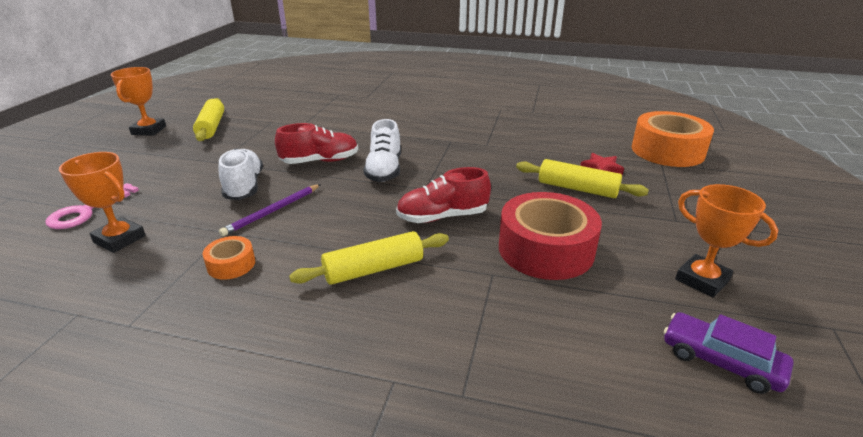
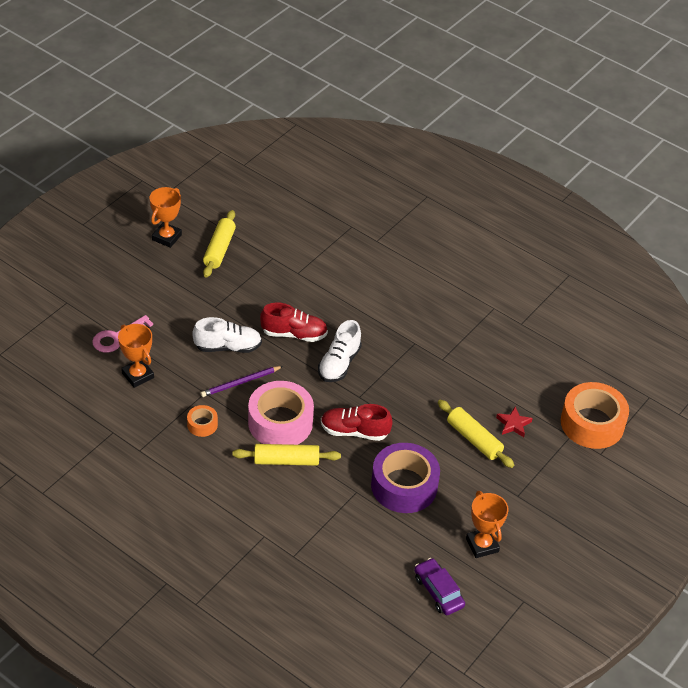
camera: 20 degrees right, 15 degrees up
white shoe [219,148,263,200] -> white shoe turned 75 degrees clockwise [192,317,262,353]
red tape [499,192,602,280] -> purple tape [371,443,440,513]
none -> pink tape [248,381,314,445]

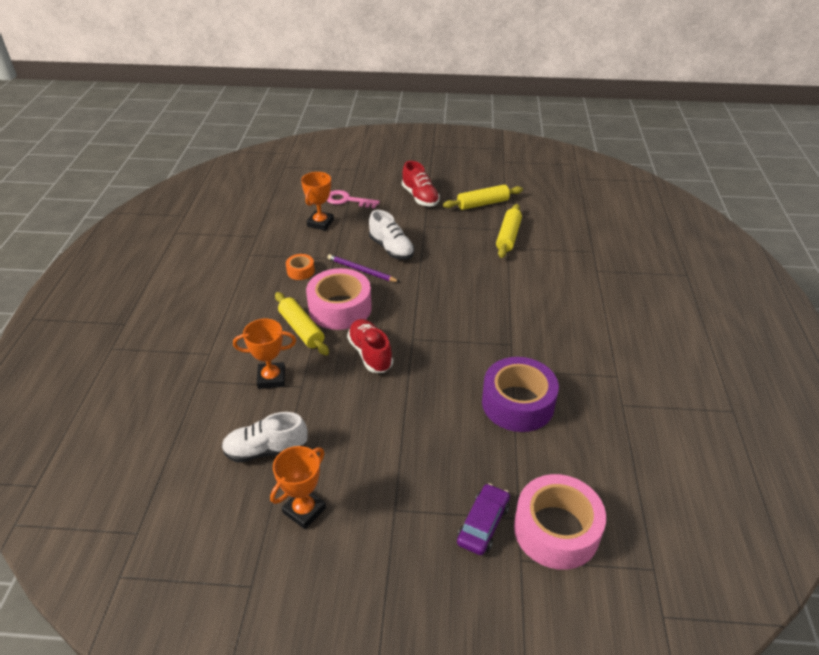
camera: 60 degrees right, 5 degrees down
orange trophy [150,187,182,248] -> orange trophy moved to [233,319,296,389]
red shoe [260,302,328,342] -> red shoe moved to [402,161,440,206]
white shoe [318,320,362,382] -> white shoe moved to [222,412,308,463]
purple tape [371,443,440,513] -> purple tape moved to [482,357,559,432]
purple car [414,558,465,615] -> purple car moved to [457,483,510,555]
yellow rolling pin [438,400,514,468] -> yellow rolling pin moved to [496,204,522,258]
red star [496,406,533,437] -> none
orange tape [561,382,629,449] -> pink tape [514,474,606,570]

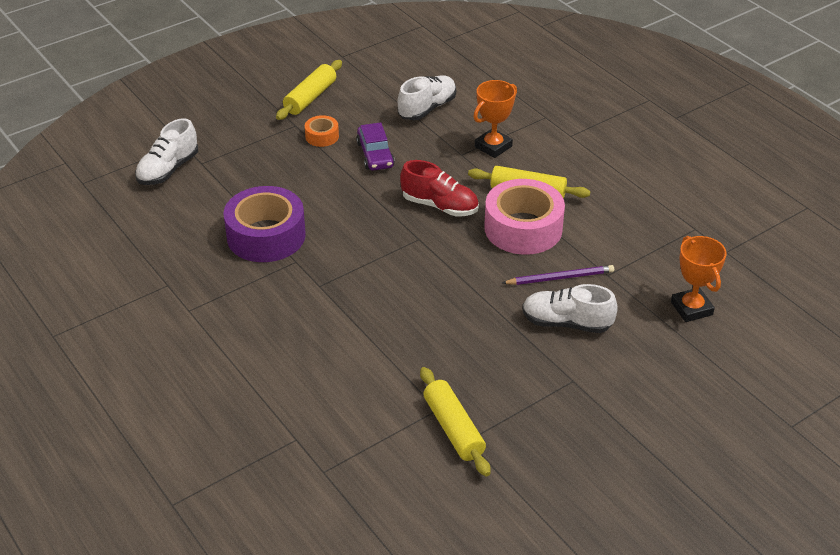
camera: 140 degrees right, 0 degrees up
orange trophy [270,446,326,529] -> none
orange tape [286,254,315,280] -> orange tape moved to [305,115,339,147]
pink key [327,190,380,209] -> none
red shoe [402,161,440,206] -> none
yellow rolling pin [443,184,523,210] -> yellow rolling pin moved to [276,60,342,120]
purple car [457,483,510,555] -> purple car moved to [356,122,395,171]
pink tape [514,474,606,570] -> white shoe [135,118,198,185]

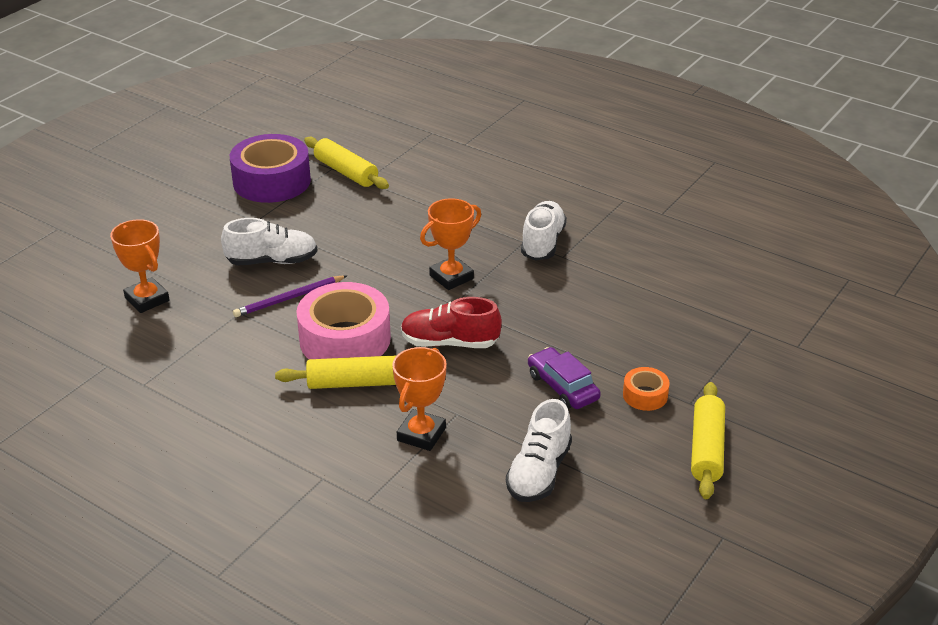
camera: 160 degrees right, 5 degrees down
white shoe [135,118,198,185] -> white shoe moved to [521,201,567,261]
purple tape [223,186,306,262] -> purple tape moved to [230,134,311,203]
none -> orange trophy [420,198,481,290]

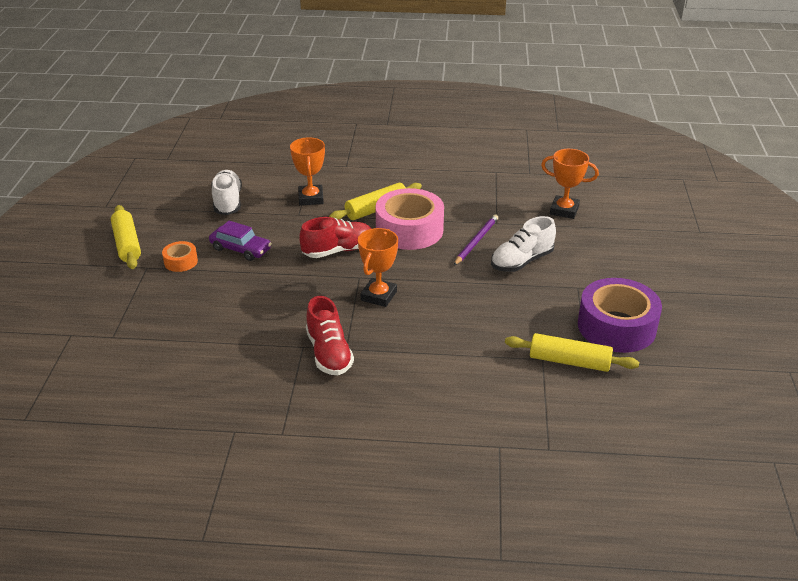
camera: 150 degrees right, 0 degrees up
white shoe [521,201,567,261] -> red shoe [306,296,354,375]

